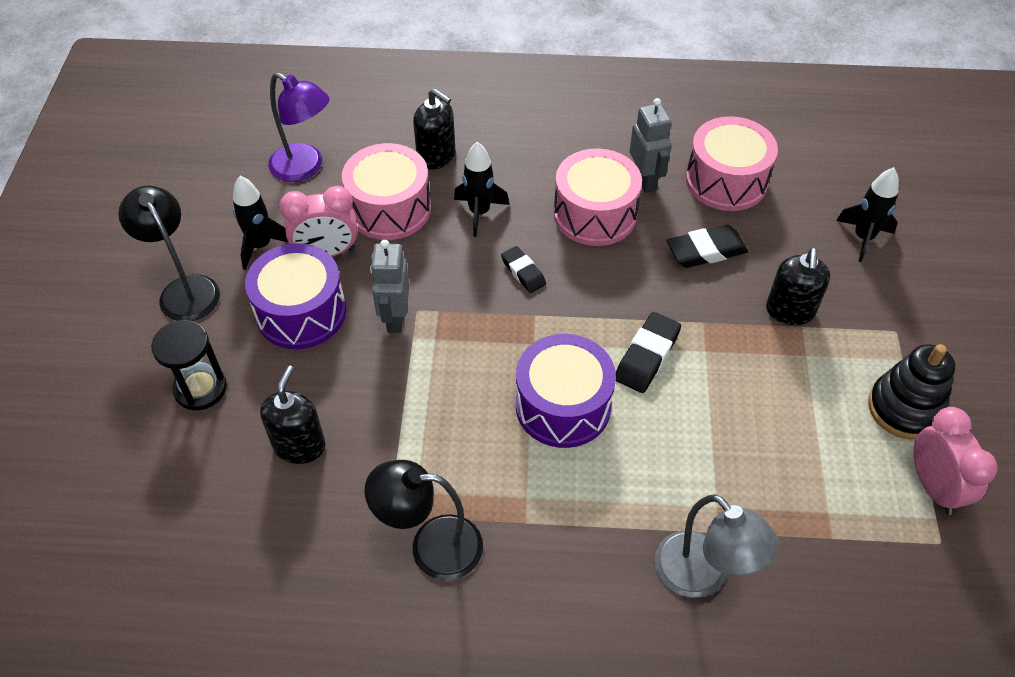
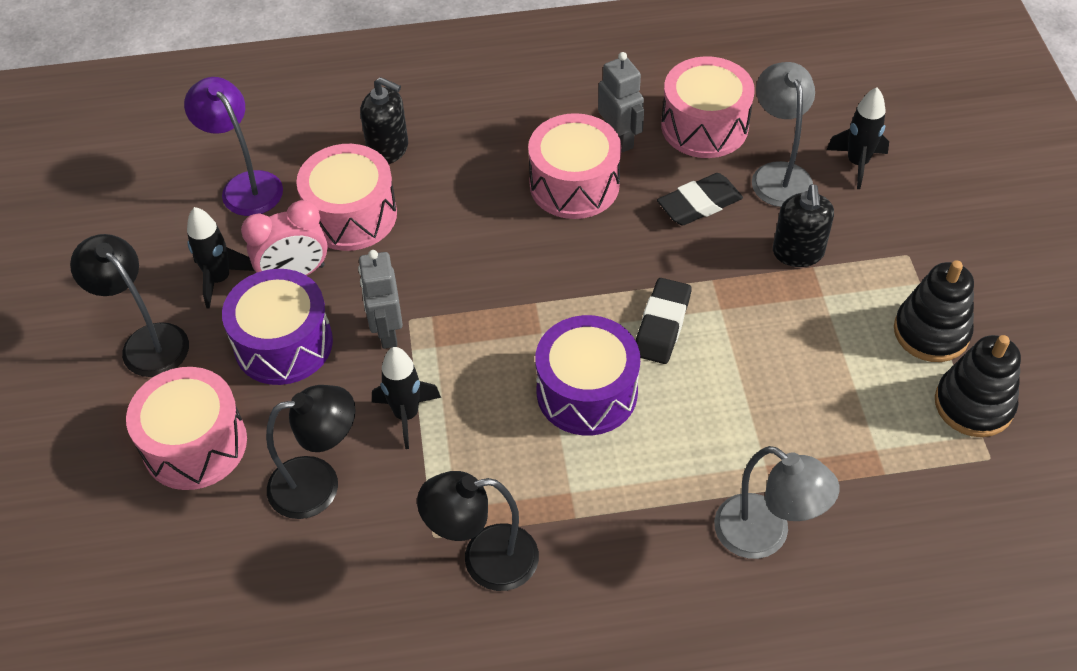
camera: 10 degrees left, 0 degrees up
black hourglass [151,320,227,410] -> pink drum [126,367,247,490]
black soap dispenser [260,365,326,464] -> black lamp [266,385,356,519]
purple lamp [268,72,329,182] -> purple lamp turned 150 degrees counterclockwise [184,77,283,216]
black rocket [454,142,510,237] -> black rocket moved to [372,347,441,449]
black eraser [501,246,546,293] -> none
pink clock [914,407,997,515] -> black stacking toy [935,335,1021,437]
none -> grey lamp [752,62,815,207]

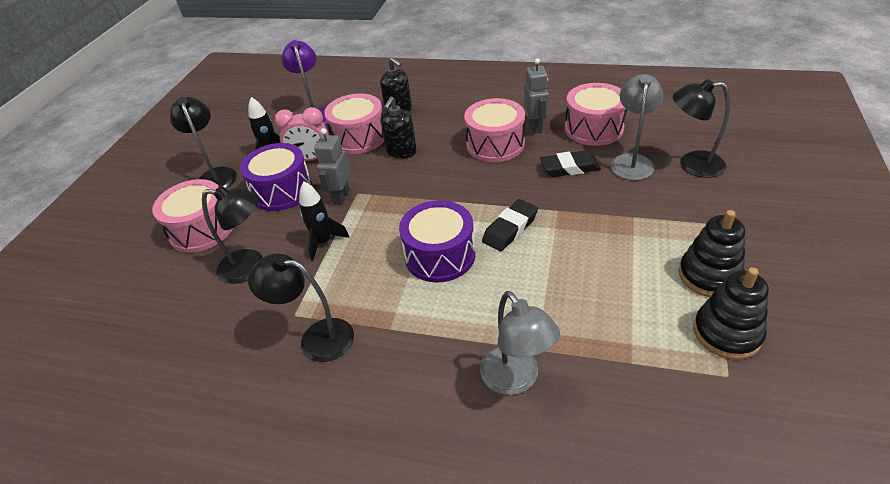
camera: 25 degrees right, 10 degrees down
black soap dispenser [773,184,834,267] -> black soap dispenser moved to [380,97,417,159]
black rocket [826,87,889,189] -> black lamp [673,79,730,178]

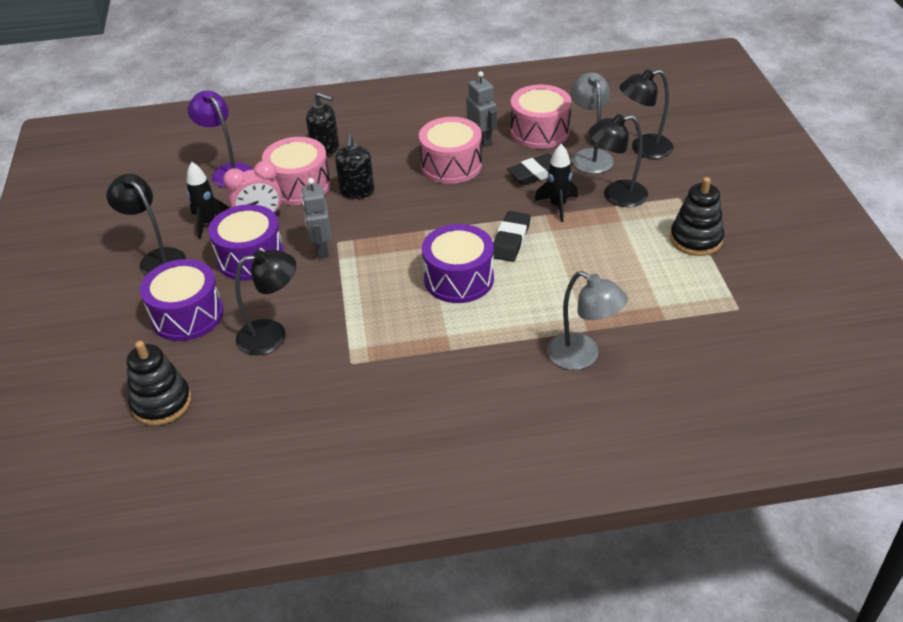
camera: 25 degrees left, 0 degrees up
pink drum [152,179,233,253] -> purple drum [140,259,223,341]
black lamp [248,253,354,362] -> black lamp moved to [589,114,648,207]
black rocket [299,182,350,261] -> black rocket moved to [535,144,578,222]
black stacking toy [693,267,769,360] -> black stacking toy moved to [127,341,191,426]

